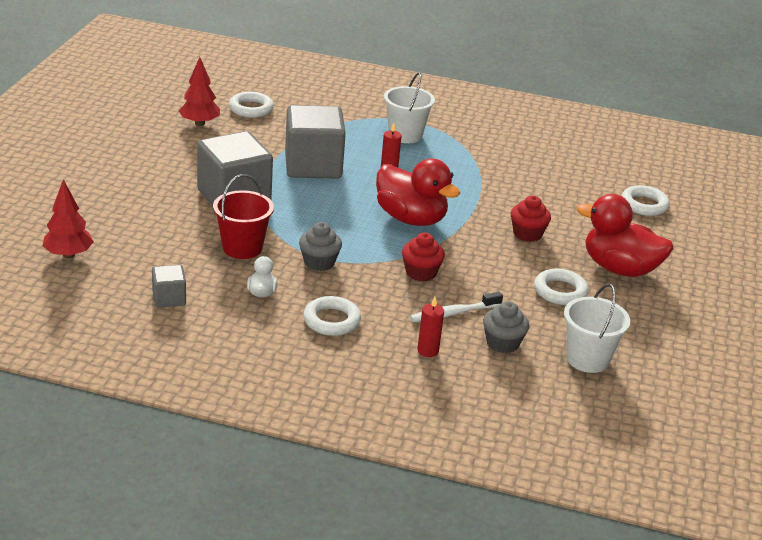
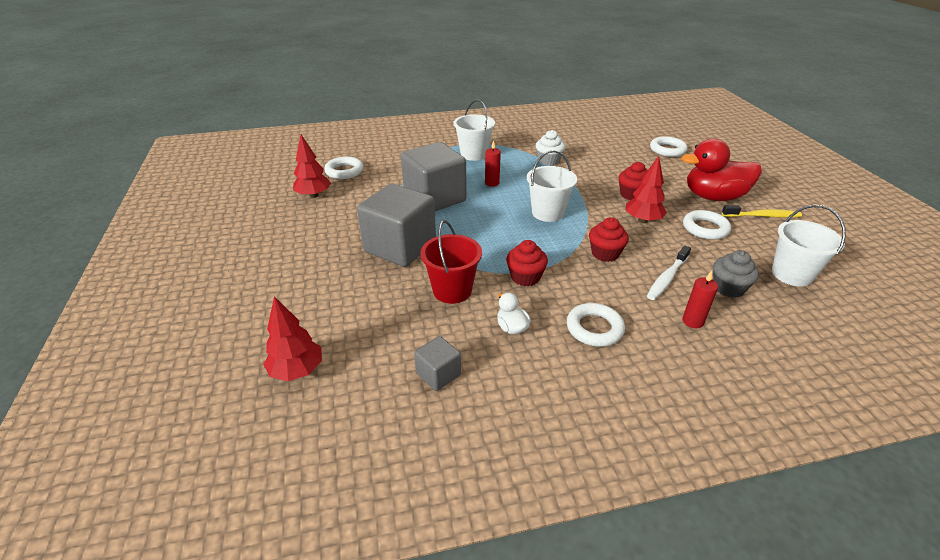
camera: 25 degrees left, 5 degrees up
grey cupcake [299,222,342,271] -> red cupcake [506,240,548,286]
red duck [376,158,460,226] -> white bucket [527,150,577,222]
none -> white cupcake [536,130,566,166]
none -> red tree [626,156,667,223]
none -> yellow toothbrush [722,205,802,217]

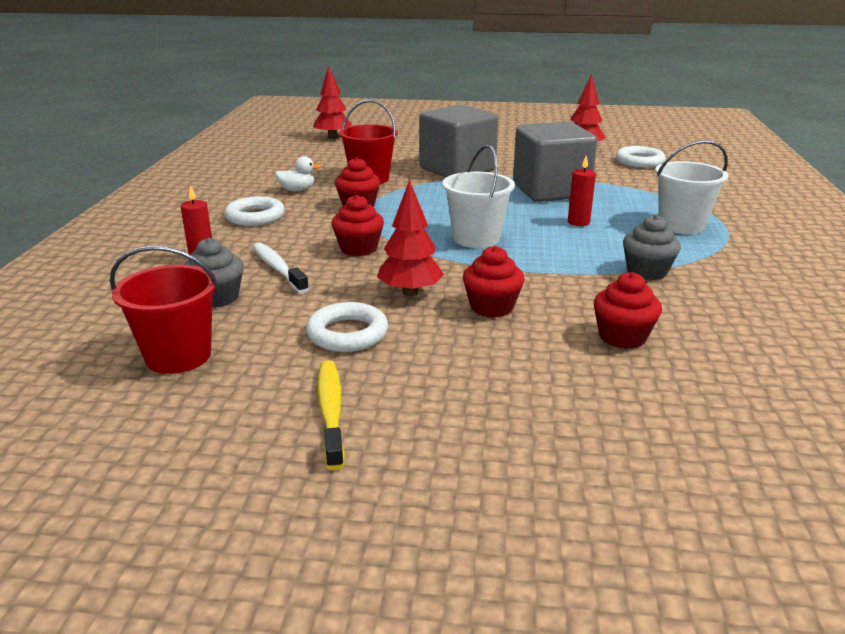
camera: 110 degrees right, 10 degrees down
grey cube [414,336,461,391] -> none
white cupcake [536,130,566,166] -> grey cupcake [623,215,681,280]
white ring [650,136,687,157] -> none
red duck [682,138,762,201] -> none
yellow toothbrush [722,205,802,217] -> yellow toothbrush turned 150 degrees clockwise [317,360,345,470]
white bucket [772,205,846,287] -> red bucket [110,246,219,374]
none -> red cupcake [594,272,662,349]

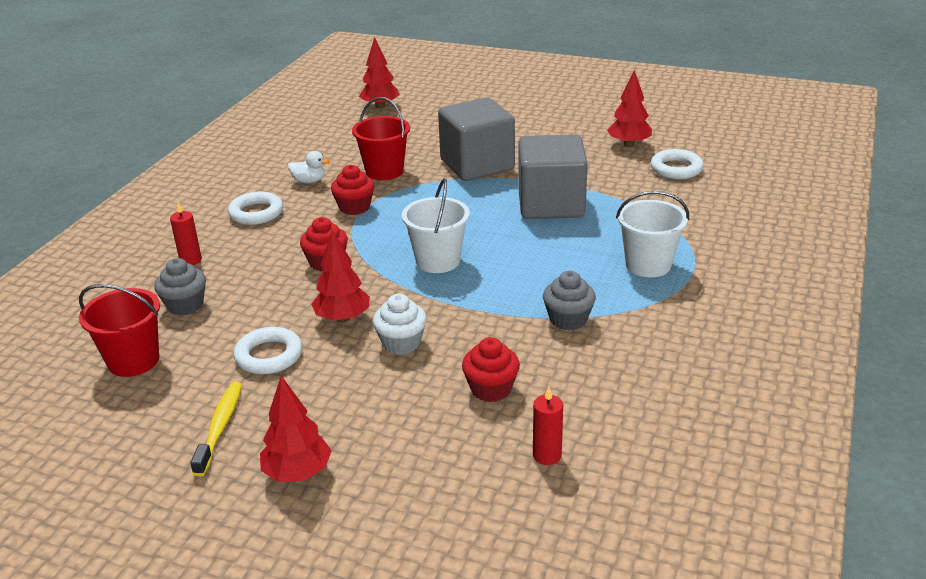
camera: 15 degrees right, 5 degrees up
white toothbrush [252,242,309,294] -> none
red cupcake [463,246,524,318] -> white cupcake [373,294,427,355]
red candle [568,155,596,226] -> red candle moved to [533,386,563,465]
none -> red tree [260,376,332,482]

